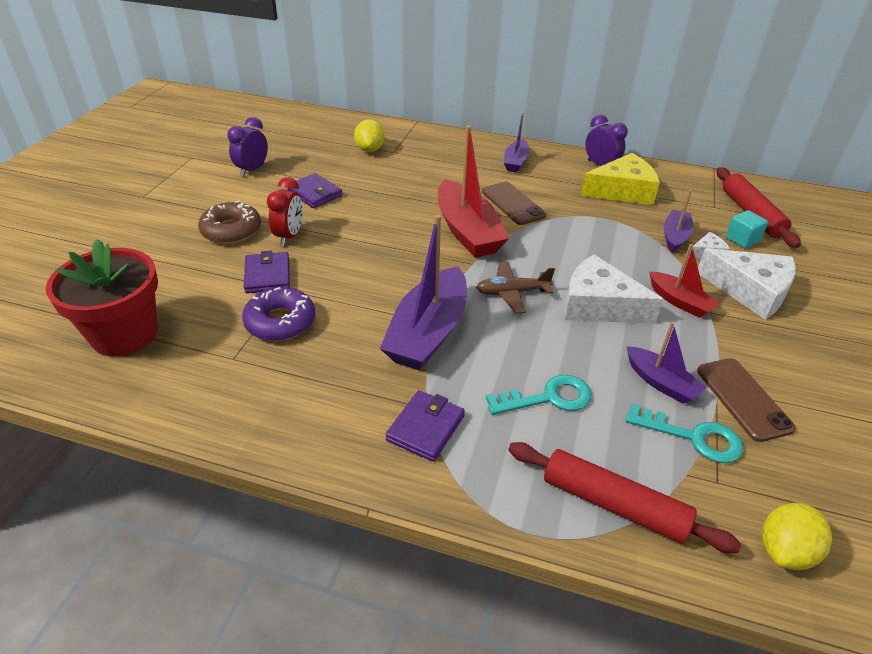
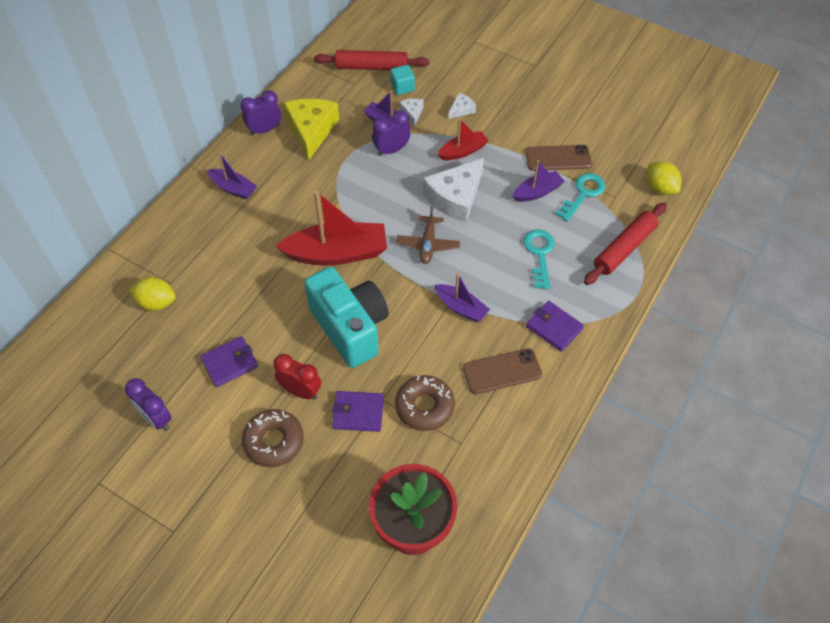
camera: 75 degrees left, 15 degrees up
purple donut [242,287,315,341] -> brown donut [395,375,455,431]
purple boat [380,214,467,371] -> purple boat [434,273,490,322], size x0.54
brown phone [482,182,546,225] -> brown phone moved to [463,348,542,394]
white cheese [698,248,796,320] -> white cheese [449,93,476,119], size x0.46
none -> turquoise camera [304,267,389,368]
none -> purple clock [372,110,410,156]

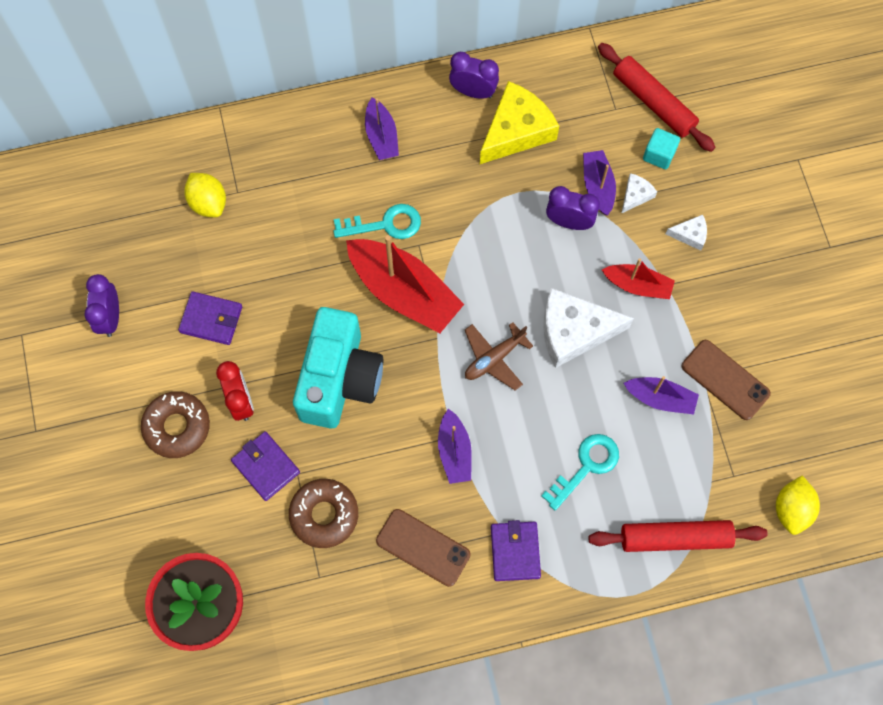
camera: 45 degrees right, 15 degrees up
turquoise key [555,173,606,222] -> turquoise key moved to [333,204,421,239]

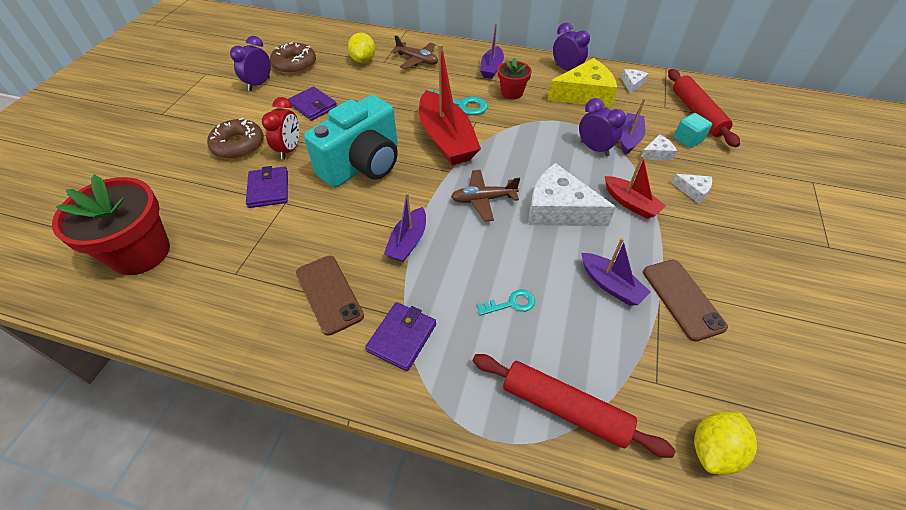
camera: 30 degrees right, 20 degrees down
brown donut [289,479,358,548] -> brown donut moved to [270,42,316,74]
turquoise key [541,434,619,511] -> turquoise key [477,289,535,316], size x0.63
none -> brown plane [391,35,438,69]
none -> red flower pot [498,57,532,100]
none -> white cheese [621,69,648,94]

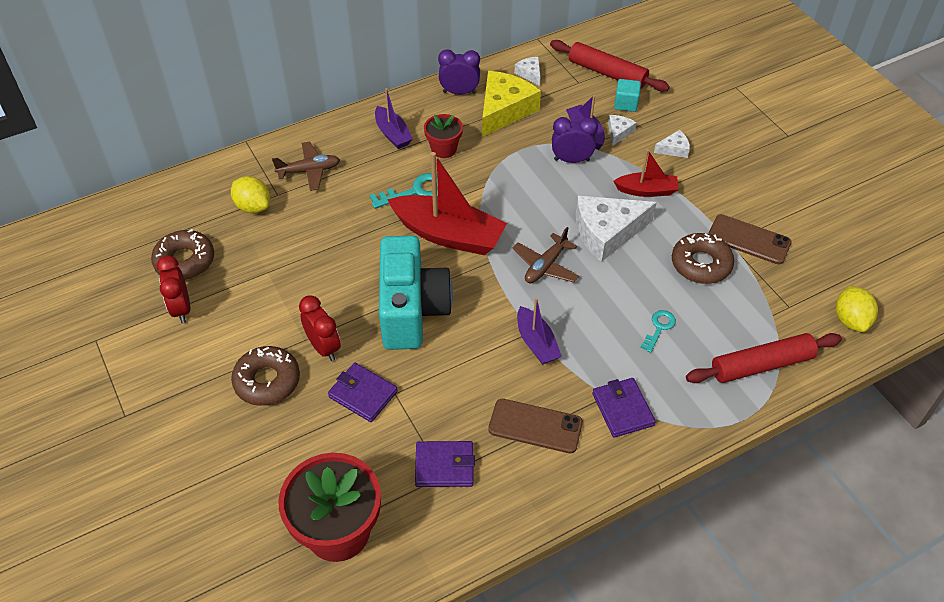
camera: 45 degrees left, 0 degrees up
purple clock [230,36,271,91] -> red clock [157,255,190,323]
purple wallet [288,86,337,121] -> purple wallet moved to [415,441,475,487]
purple boat [581,238,651,306] -> brown donut [672,233,734,284]

